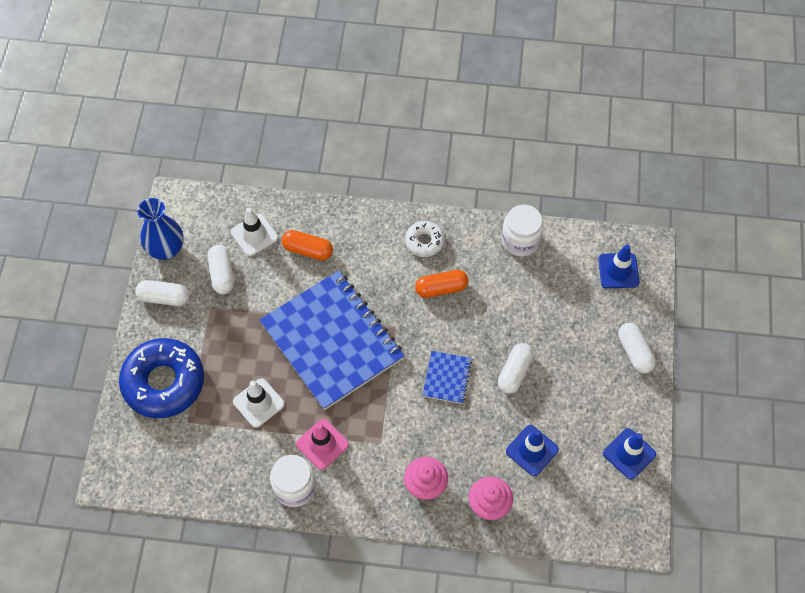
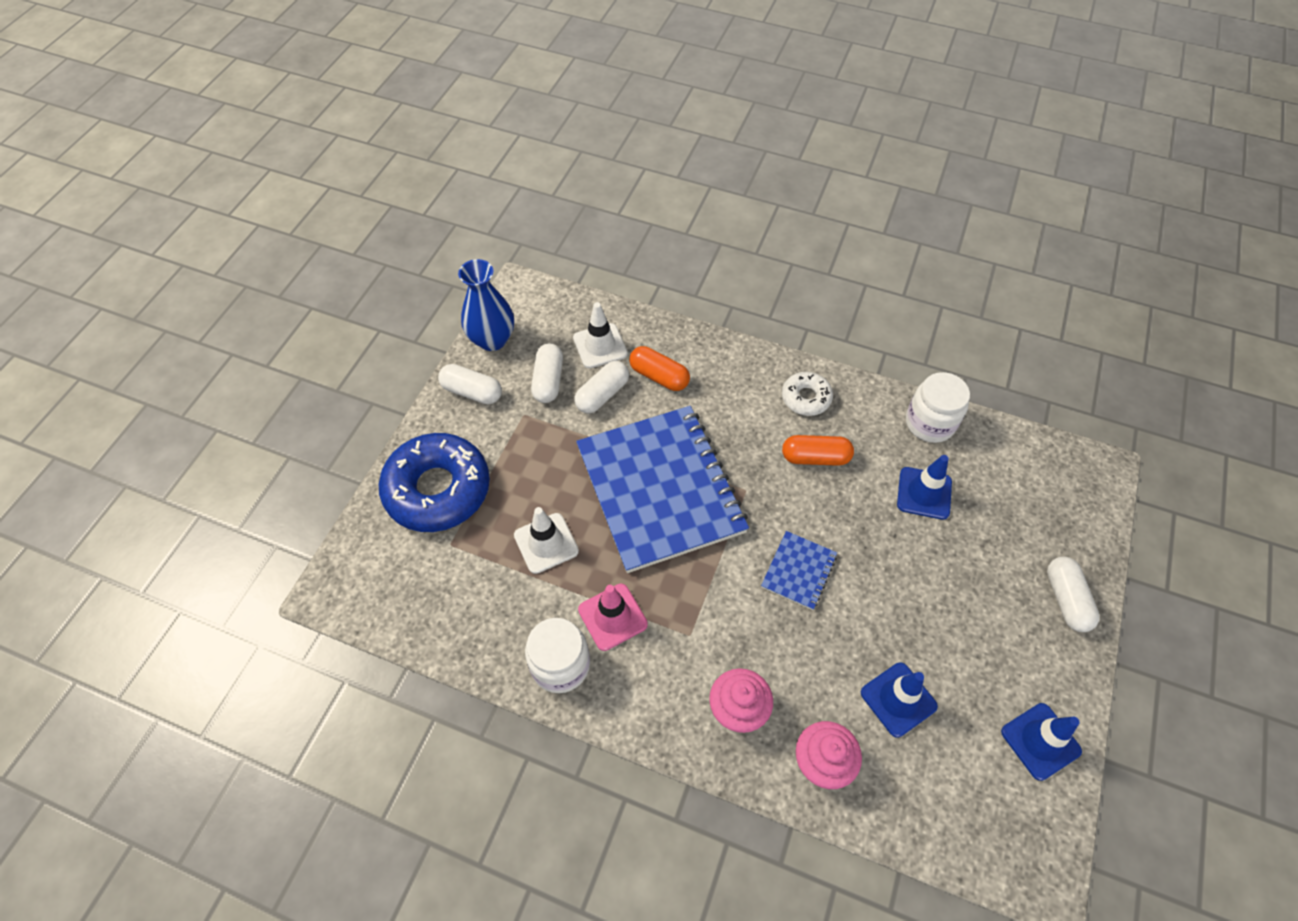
camera: 15 degrees right, 5 degrees down
white capsule [498,343,534,394] -> white capsule moved to [574,361,629,413]
blue traffic cone [598,244,639,288] -> blue traffic cone moved to [897,455,952,520]

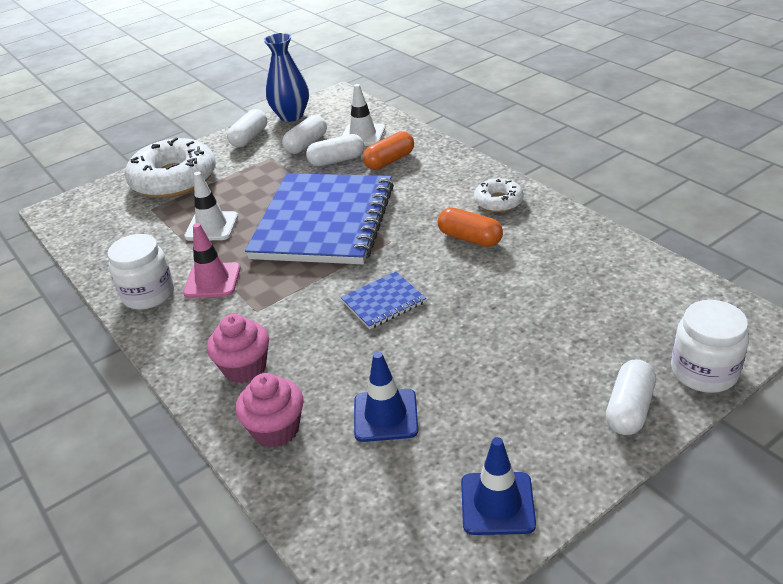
camera: 35 degrees right, 20 degrees down
blue donut [379,433,490,532] -> white donut [125,138,216,198]
white capsule [438,364,502,404] -> white capsule turned 60 degrees clockwise [227,109,267,147]
orange capsule [629,346,690,391] -> orange capsule turned 75 degrees clockwise [363,131,414,170]
blue traffic cone [897,455,952,520] -> none
white jar [906,372,970,443] -> white jar moved to [671,300,749,393]

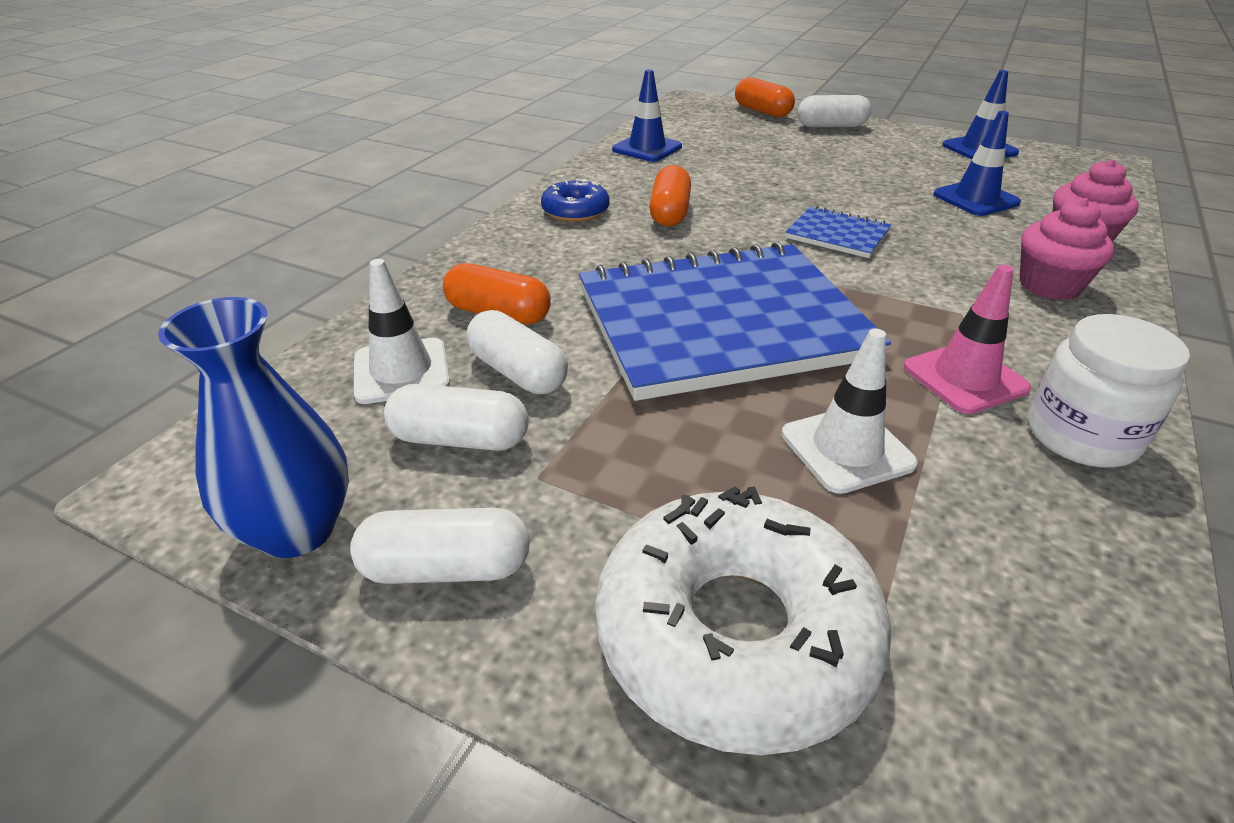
camera: 120 degrees left, 0 degrees up
white donut [474,178,524,212] -> blue donut [541,179,609,222]
white jar [671,300,749,393] -> orange capsule [735,77,795,117]
none -> blue traffic cone [612,69,682,162]

